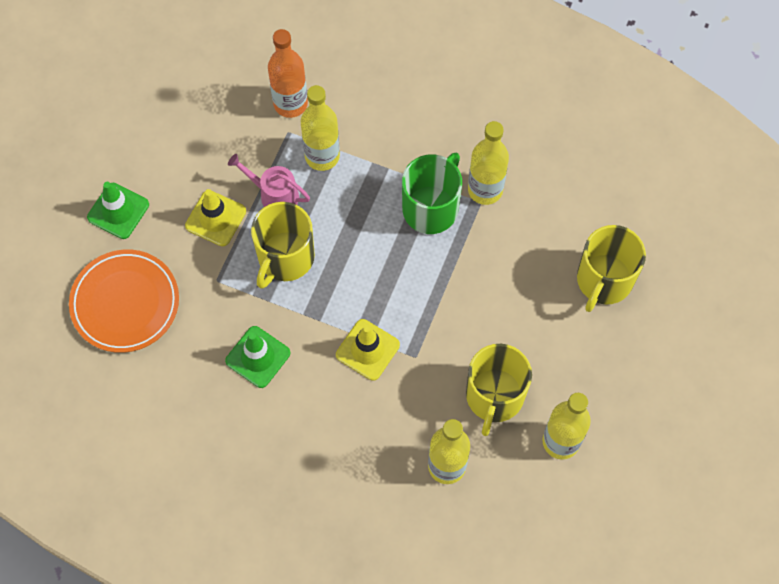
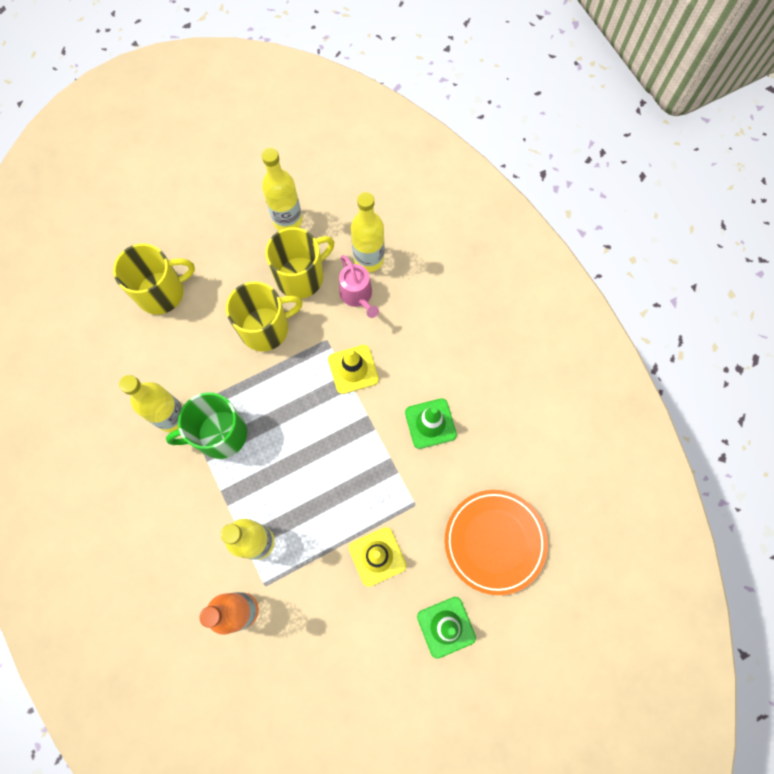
camera: 140 degrees left, 5 degrees up
pink watering can [228,154,310,207] -> pink watering can moved to [339,255,379,318]
yellow mug [251,202,315,289] -> yellow mug moved to [226,281,303,351]

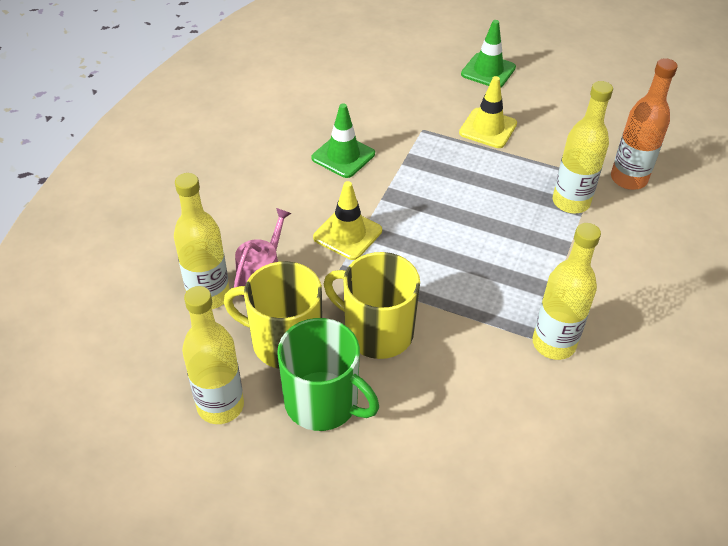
camera: 130 degrees left, 25 degrees down
yellow mug [113,243,195,315] -> none
green mug [166,392,247,459] -> green mug moved to [277,318,379,431]
orange plate [445,490,548,595] -> none

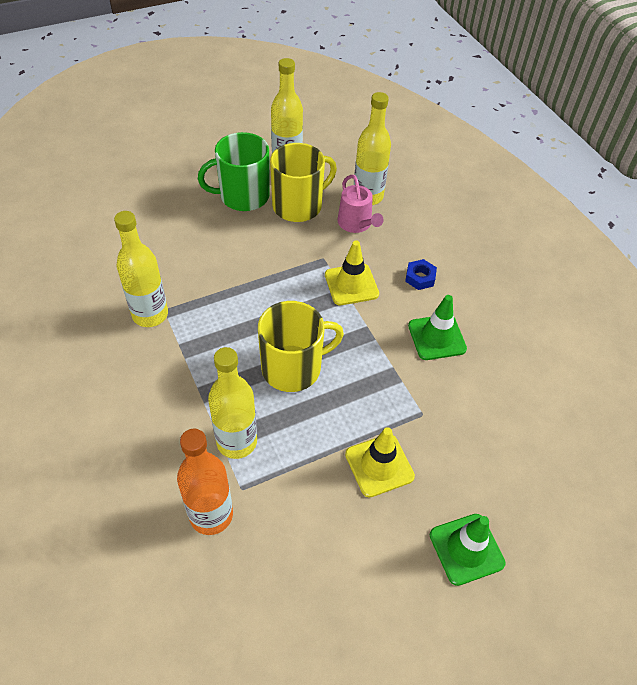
camera: 130 degrees right, 5 degrees up
yellow mug [324,252,420,359] -> yellow mug moved to [258,301,344,392]
none -> blue nut [405,259,437,290]

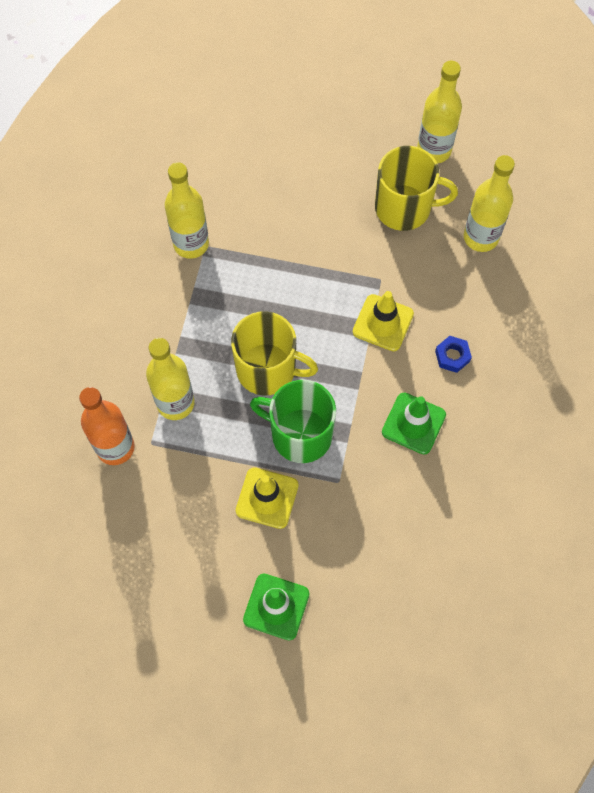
camera: 40 degrees right, 15 degrees up
green mug [198,132,270,211] -> green mug moved to [250,380,336,463]
pink watering can [337,174,384,233] -> none

